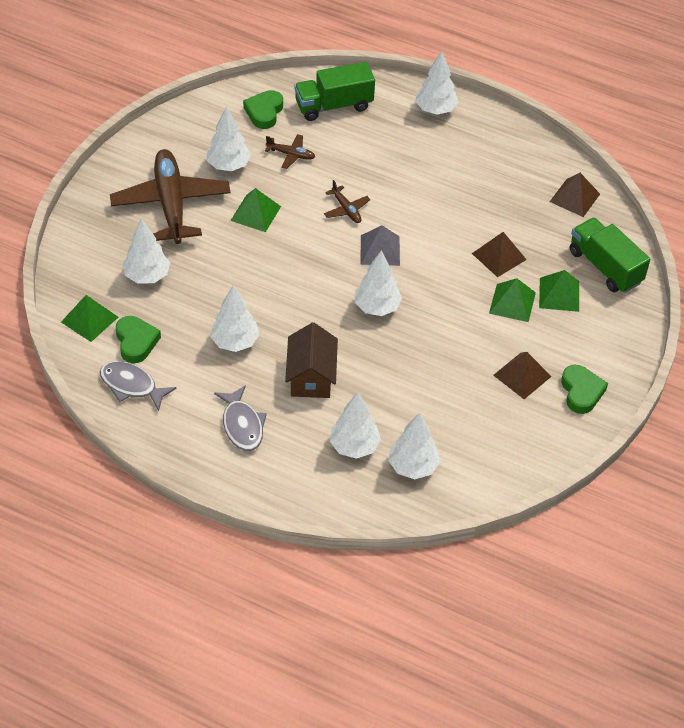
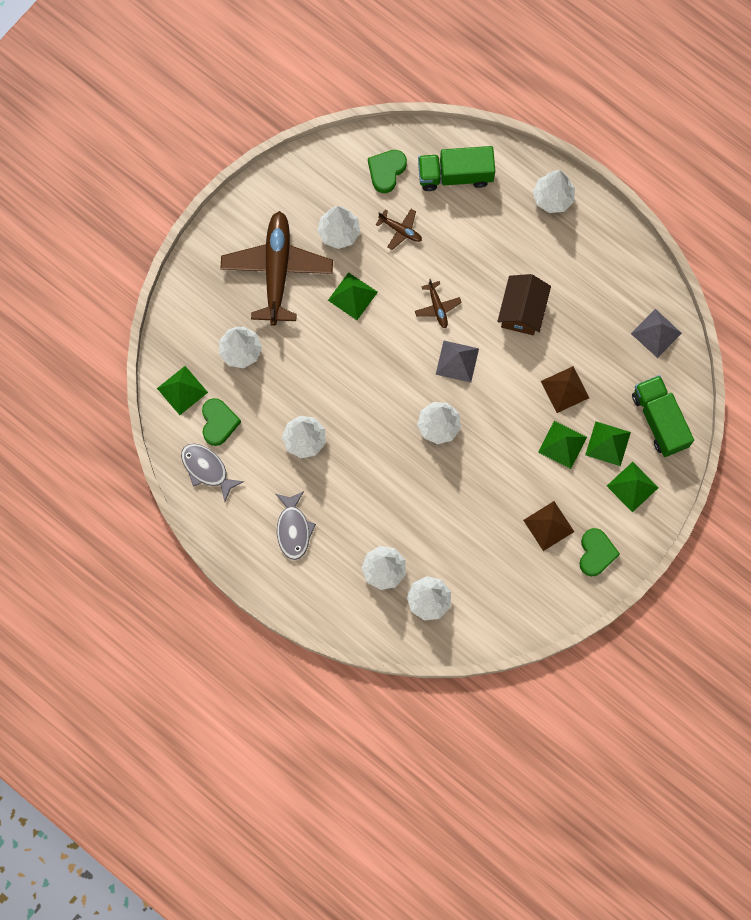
camera: 15 degrees right, 25 degrees up
brown house [285,322,338,398] -> brown house moved to [497,274,551,335]
brown pyramid [550,173,600,217] -> grey pyramid [631,309,682,358]
none -> green pyramid [607,462,658,512]

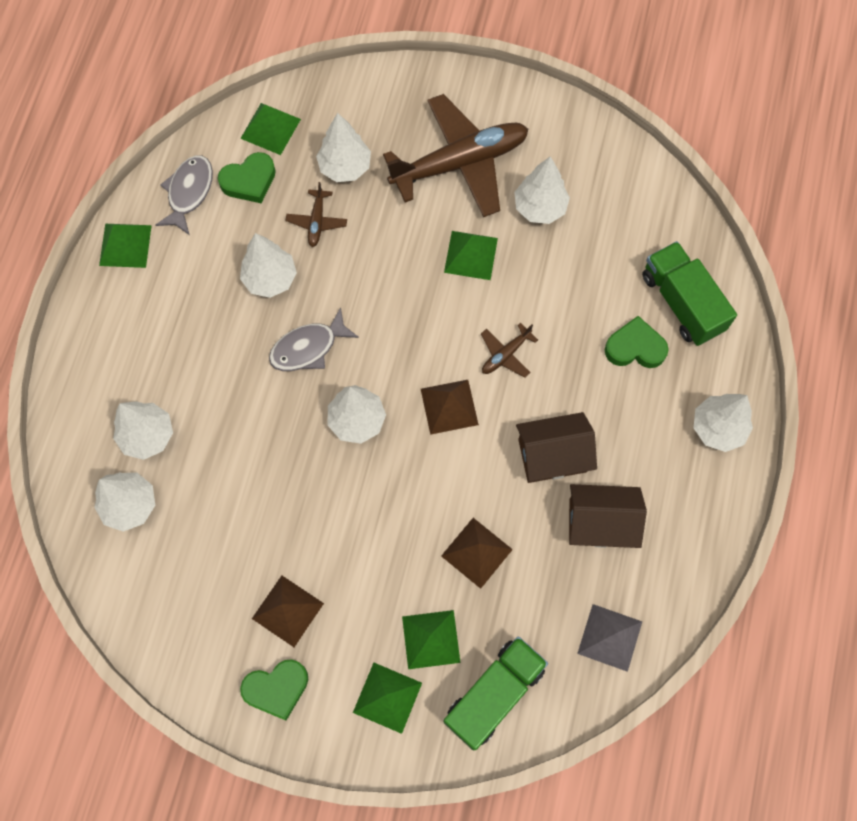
camera: 65 degrees right, 5 degrees down
grey fish [276,491,316,560] -> grey fish moved to [269,307,359,371]
green heart [368,150,407,193] -> green heart moved to [605,316,669,368]
brown plane [376,209,422,250] -> brown plane moved to [286,182,347,247]
grey pyramid [436,341,479,383] -> brown pyramid [421,380,479,435]
green pyramid [538,421,587,469] -> green pyramid moved to [99,224,152,268]
none -> brown house [569,484,647,548]

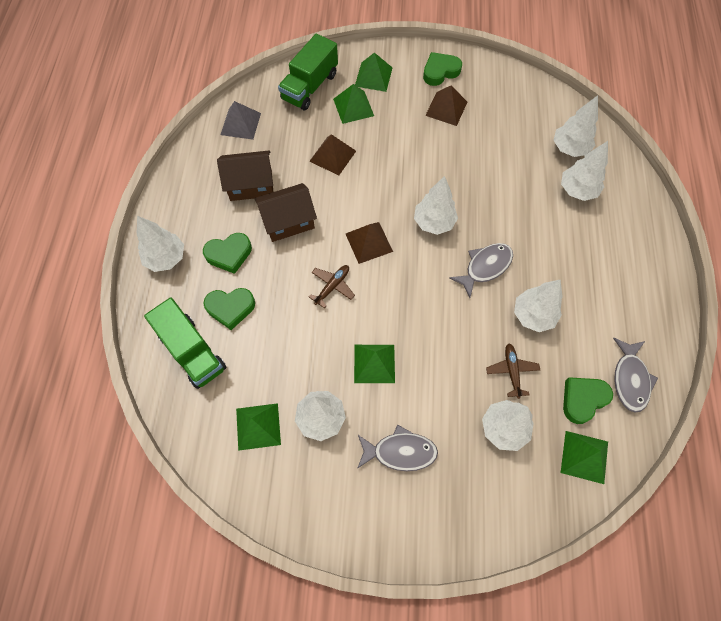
camera: 170 degrees right, 5 degrees down
green pyramid [99,224,152,268] -> green pyramid moved to [236,403,281,451]
brown plane [383,94,528,217] -> grey fish [357,424,438,471]
none -> green heart [203,233,252,274]

